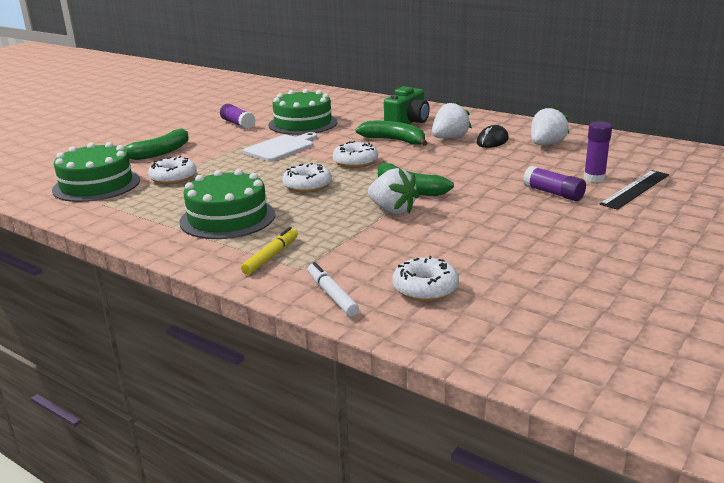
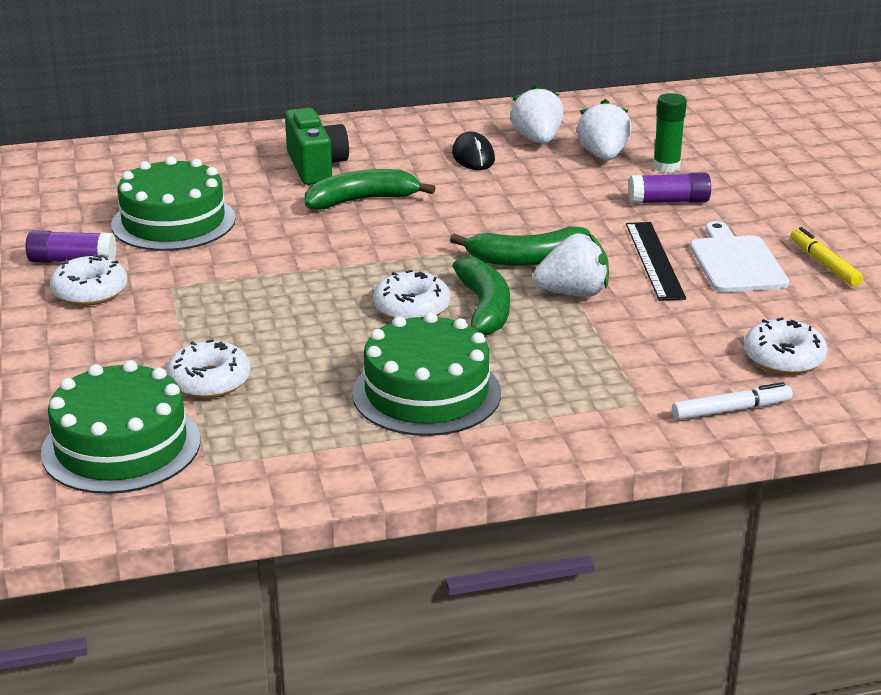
camera: 50 degrees left, 5 degrees up
green banana [124,128,189,160] -> green banana moved to [453,257,510,336]
yellow marker [241,227,298,275] -> yellow marker moved to [791,227,863,287]
white cutting board [243,132,317,161] -> white cutting board moved to [690,221,789,292]
white marker [308,262,359,316] -> white marker turned 150 degrees clockwise [672,382,793,420]
white donut [332,141,378,168] -> white donut moved to [50,254,128,306]
white strawberry [432,100,472,139] -> white strawberry moved to [577,99,632,160]
purple glue stick [584,121,612,183] -> green glue stick [653,93,687,173]
black ruler [599,170,669,210] -> black ruler moved to [626,222,686,301]

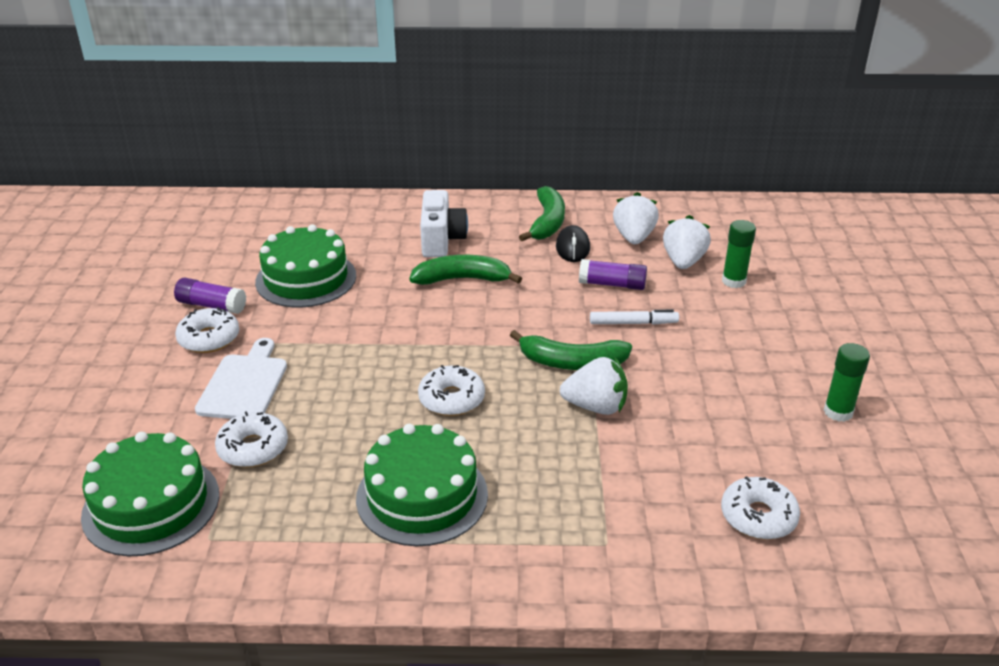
camera: 15 degrees right, 5 degrees up
green camera [285,108,349,185] -> white camera [420,190,468,257]
green banana [453,257,510,336] -> green banana moved to [519,186,565,241]
black ruler [626,222,686,301] -> none
purple glue stick [629,172,711,204] -> purple glue stick moved to [579,259,647,290]
white marker [672,382,793,420] -> white marker moved to [590,309,679,325]
white cutting board [690,221,789,292] -> white cutting board moved to [195,338,287,419]
yellow marker [791,227,863,287] -> green glue stick [824,343,870,422]

